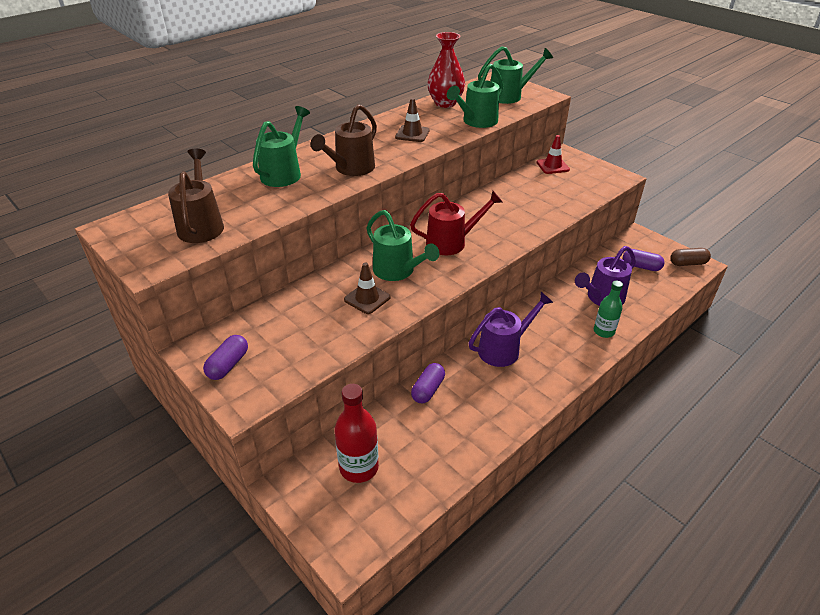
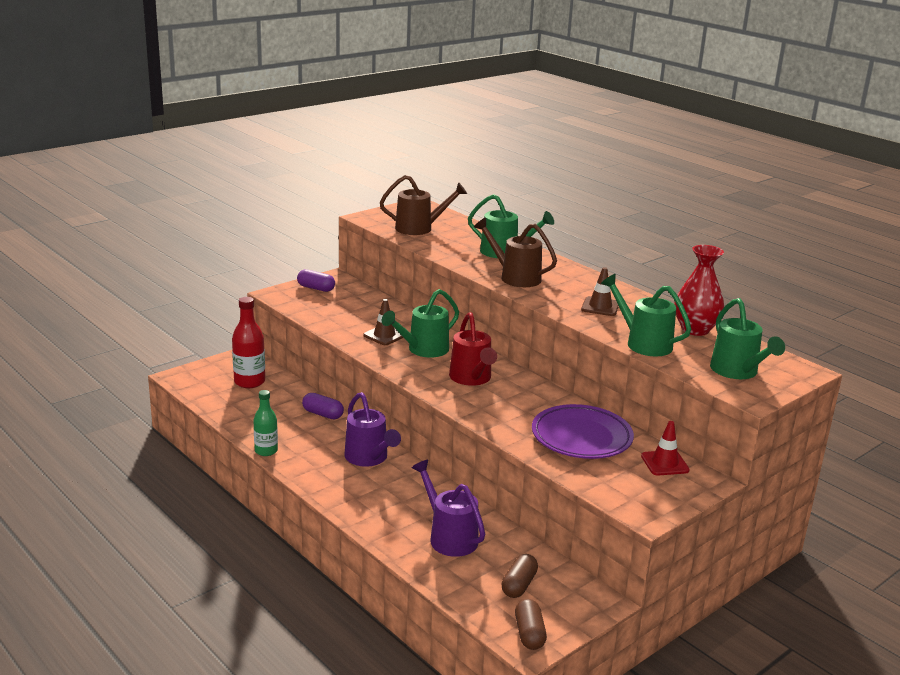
camera: 90 degrees right, 15 degrees down
green bottle [594,281,623,338] -> green bottle moved to [253,390,278,456]
purple capsule [623,249,665,271] -> brown capsule [502,554,538,598]
none -> purple plate [532,404,634,459]

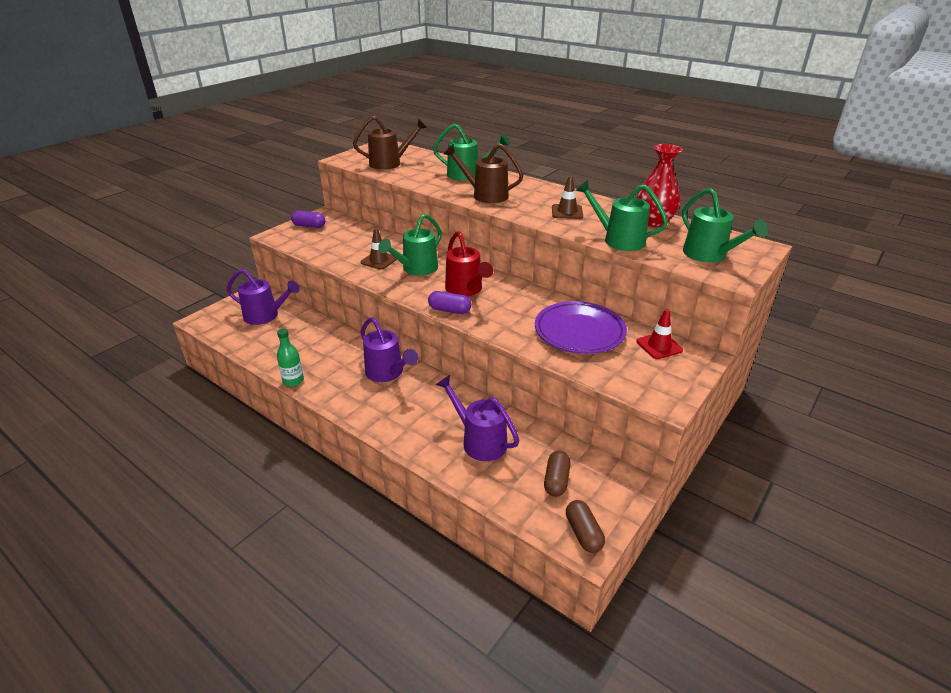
camera: 10 degrees left, 10 degrees up
red bottle [232,297,265,388] -> purple watering can [227,269,300,325]
purple capsule [302,393,344,419] -> purple capsule moved to [428,291,471,314]

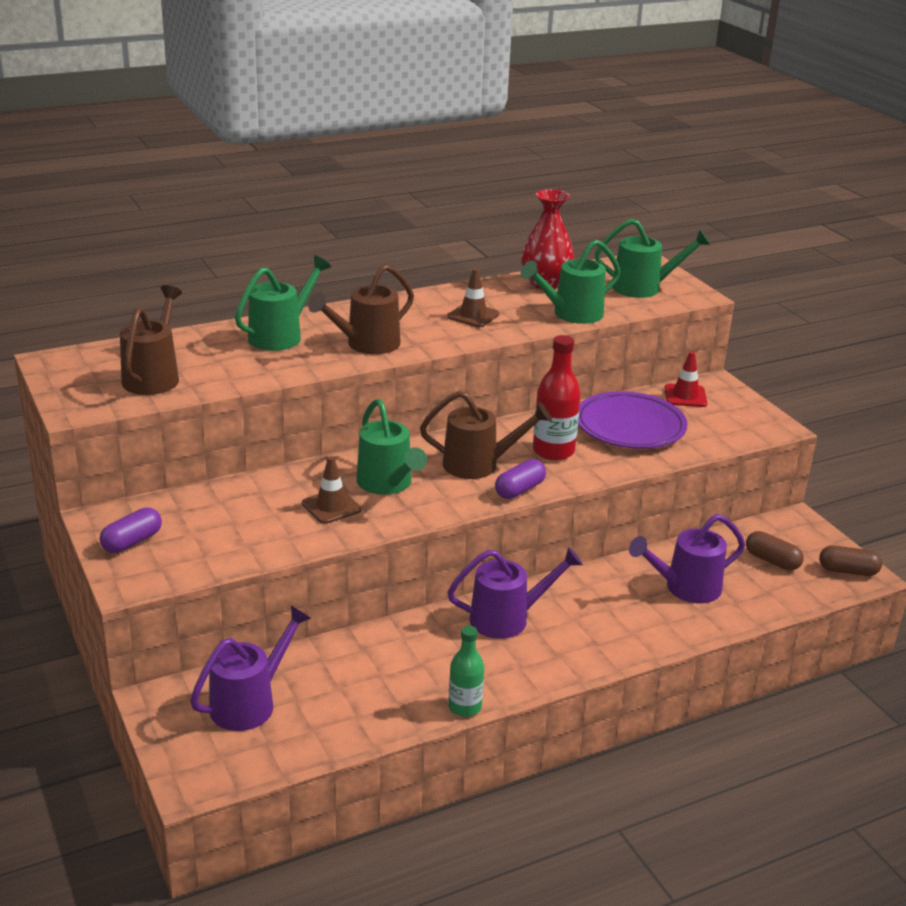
camera: 65 degrees left, 5 degrees down
red watering can [445,231,493,297] -> brown watering can [420,391,552,479]
none -> red bottle [533,335,581,461]

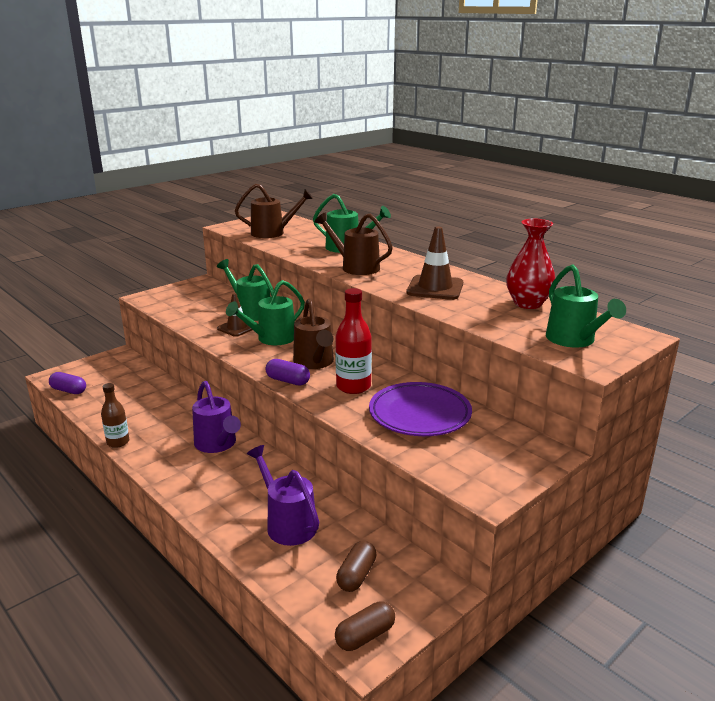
camera: 75 degrees right, 5 degrees down
purple capsule [100,508,162,553] -> purple capsule moved to [49,372,86,394]
purple watering can [190,605,312,731] -> none
brown traffic cone [447,268,499,327] -> brown traffic cone [406,226,463,300], size x1.55
green bottle [448,626,484,717] -> brown bottle [101,383,130,448]
green watering can [521,239,621,324] -> green watering can moved to [217,259,274,321]
red traffic cone [665,352,707,407] -> none
brown capsule [819,546,882,576] -> brown capsule turned 60 degrees clockwise [335,601,395,651]

